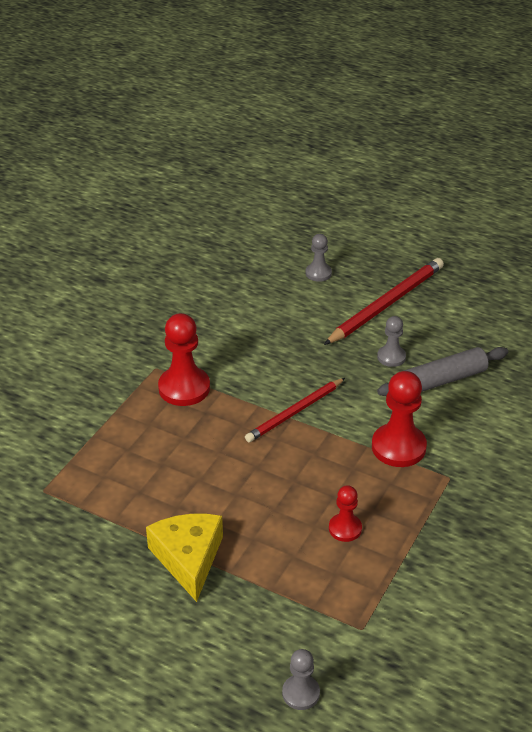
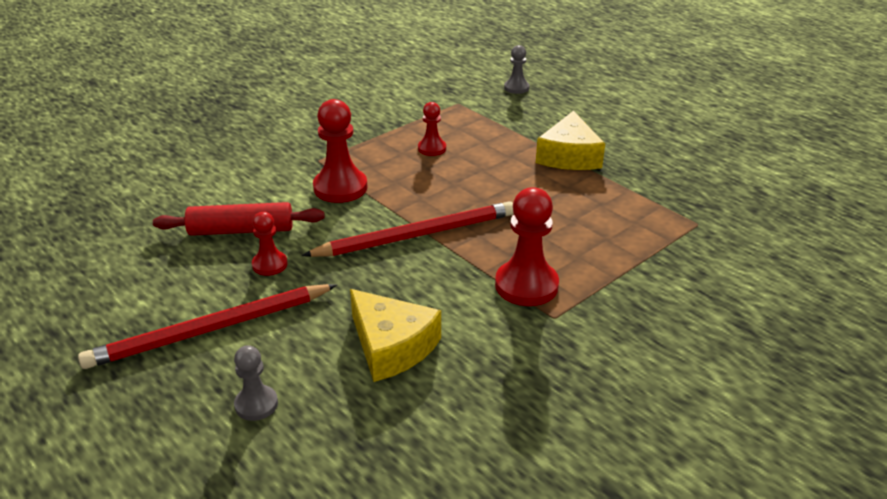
camera: 160 degrees left, 5 degrees down
red pencil [245,378,345,442] -> red pencil [302,201,514,257], size x1.51
grey pawn [377,316,406,367] -> red pawn [252,212,288,276]
grey rolling pin [377,347,508,396] -> red rolling pin [153,202,325,236]
none -> yellow cheese [350,289,441,382]

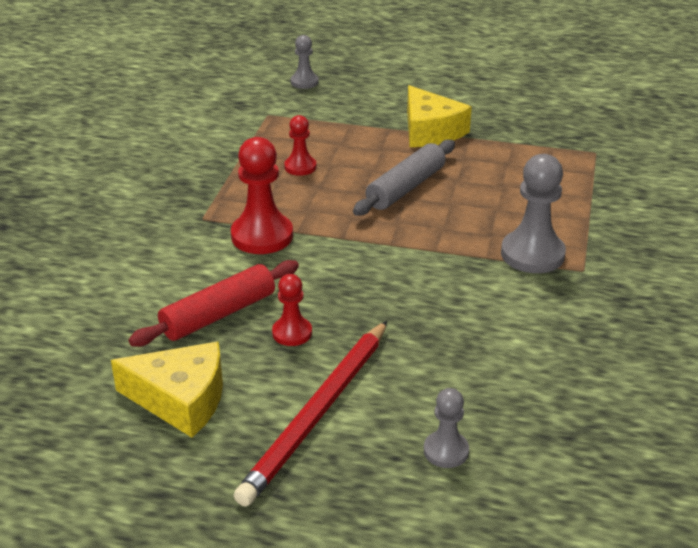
camera: 35 degrees left, 0 degrees up
red pencil [302,201,514,257] -> none
yellow cheese [350,289,441,382] -> yellow cheese moved to [111,342,223,437]
red pawn [495,187,559,306] -> grey pawn [501,154,566,273]
none -> grey rolling pin [353,139,455,216]

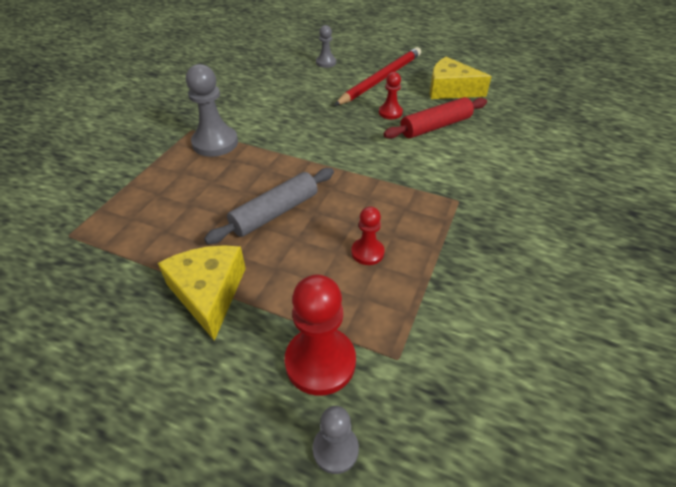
camera: 170 degrees left, 10 degrees up
red pawn [231,137,293,254] -> red pawn moved to [285,275,356,396]

